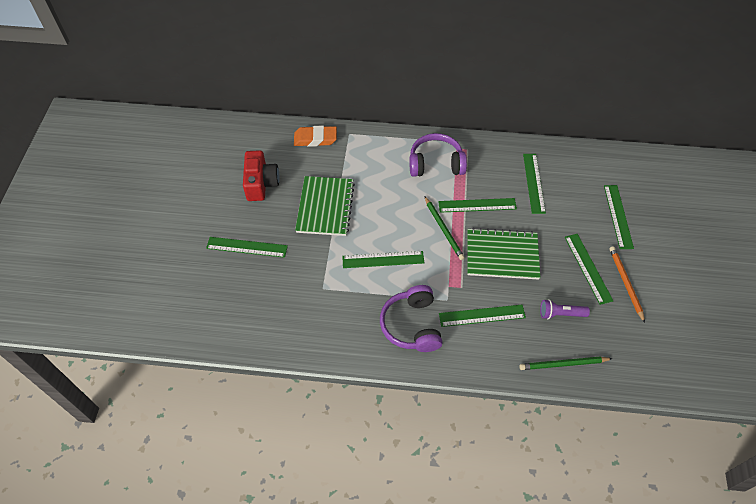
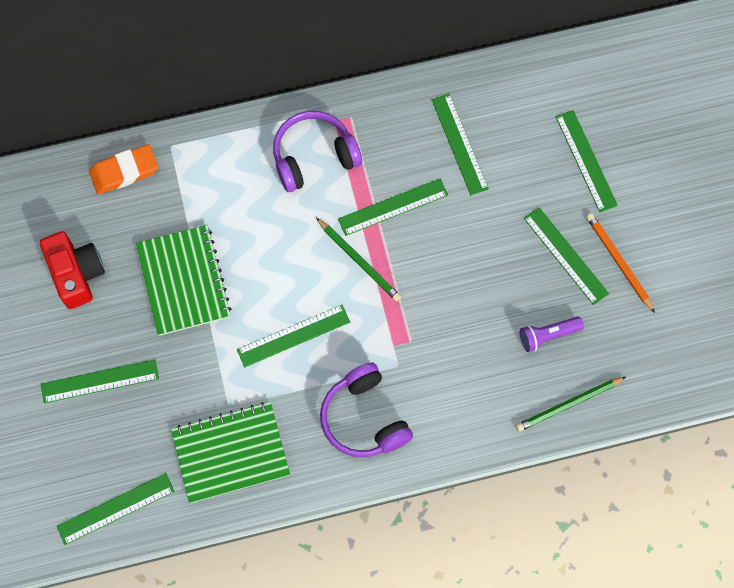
camera: 20 degrees left, 15 degrees up
green ruler [439,305,526,327] -> green ruler moved to [57,473,175,545]
green notebook [468,228,540,280] -> green notebook moved to [171,402,290,503]

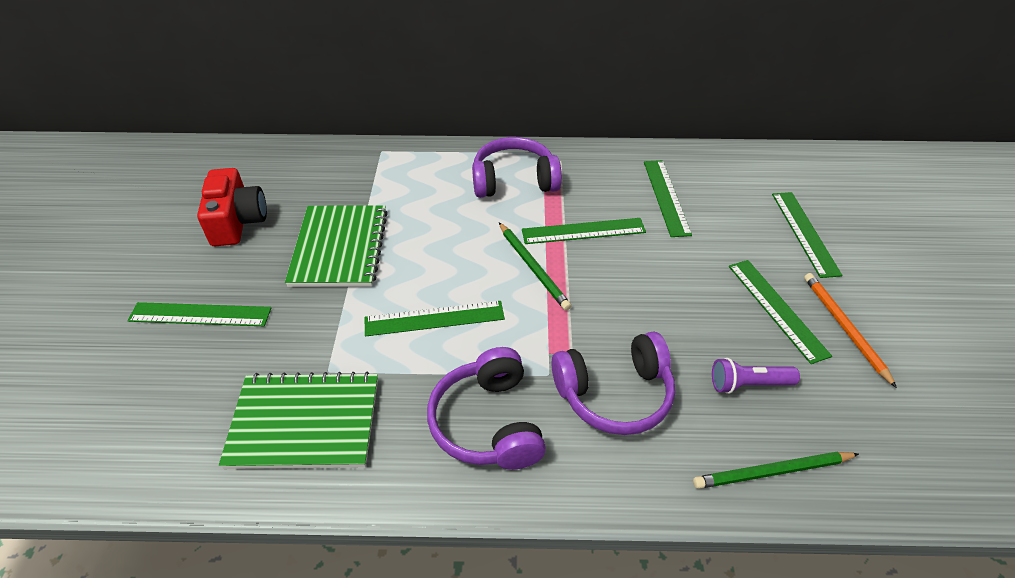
camera: 15 degrees right, 25 degrees down
green ruler [57,473,175,545] -> none
orange eraser [89,144,158,194] -> none
none -> purple headphones [552,332,675,435]

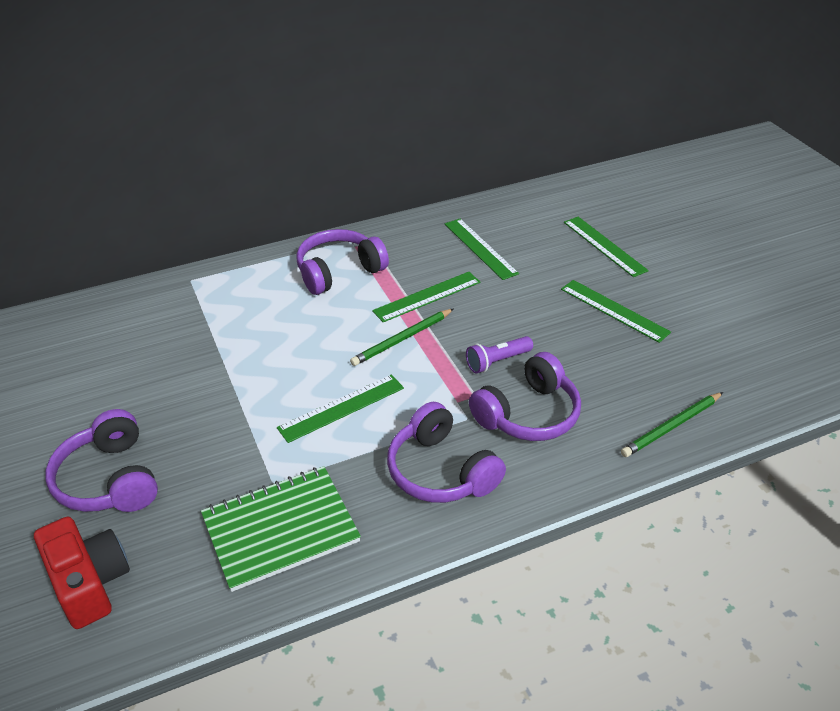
camera: 25 degrees left, 5 degrees down
green ruler [127,302,271,326] -> purple headphones [45,409,158,512]
red camera [197,168,267,246] -> red camera moved to [34,517,130,629]
green notebook [285,205,388,287] -> none
green pencil [499,223,571,310] -> green pencil turned 105 degrees clockwise [350,309,454,366]
purple flashlight [712,358,800,394] -> purple flashlight moved to [466,336,533,373]
orange pencil [804,273,897,388] -> none

